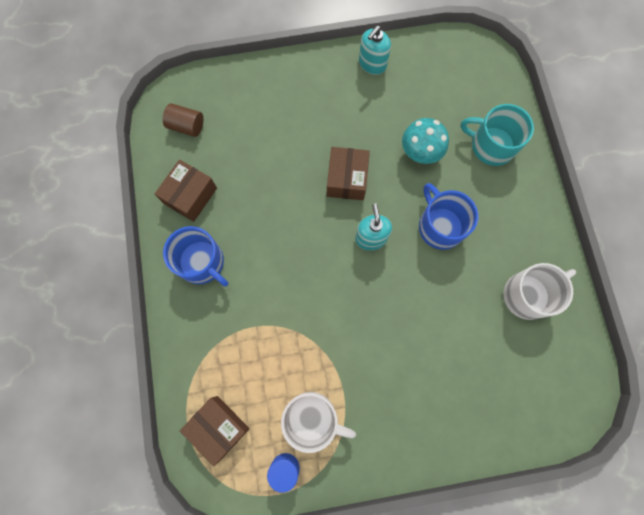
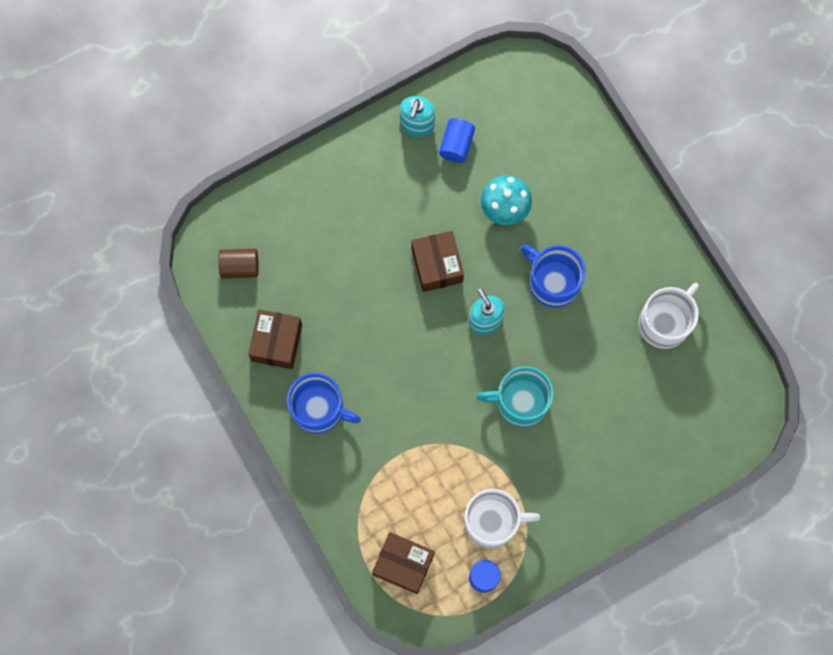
camera: 20 degrees left, 0 degrees up
turquoise mug [461,104,534,166] -> turquoise mug moved to [477,366,554,427]
none -> blue cylinder [439,118,475,163]

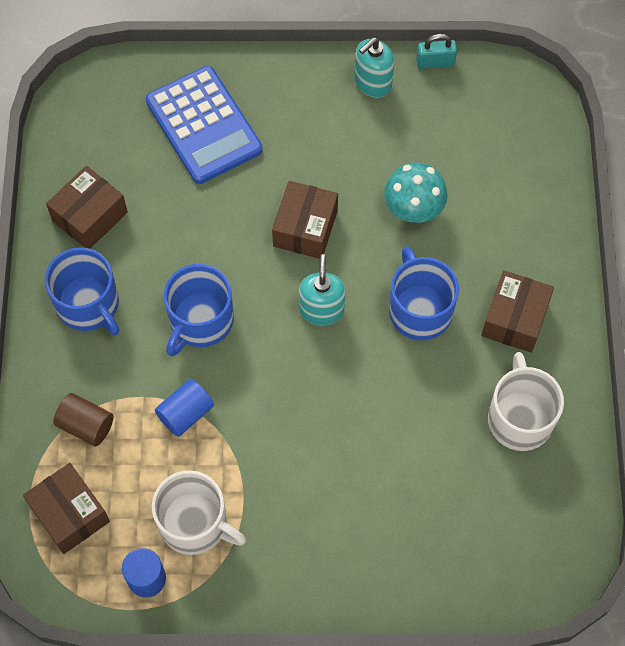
camera: 30 degrees right, 10 degrees down
brown cylinder [218,249,259,278] -> brown cylinder moved to [53,393,113,446]
blue cylinder [439,118,475,163] -> blue cylinder moved to [155,379,214,437]
turquoise mug [477,366,554,427] -> none
white mug [639,283,699,349] -> white mug turned 75 degrees counterclockwise [488,352,564,451]
none -> blue calculator [146,66,263,184]
none -> blue mug [164,264,234,357]
none -> turquoise padlock [416,34,457,69]
none -> brown box [481,270,554,353]

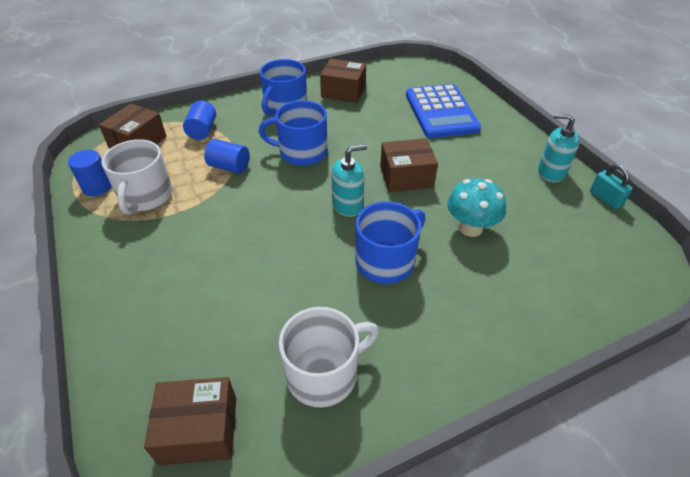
camera: 65 degrees right, 20 degrees down
brown cylinder [53,393,113,446] -> blue cylinder [183,100,216,140]
blue calculator [146,66,263,184] -> blue calculator turned 45 degrees counterclockwise [406,84,481,138]
brown box [481,270,554,353] -> brown box moved to [144,377,236,466]

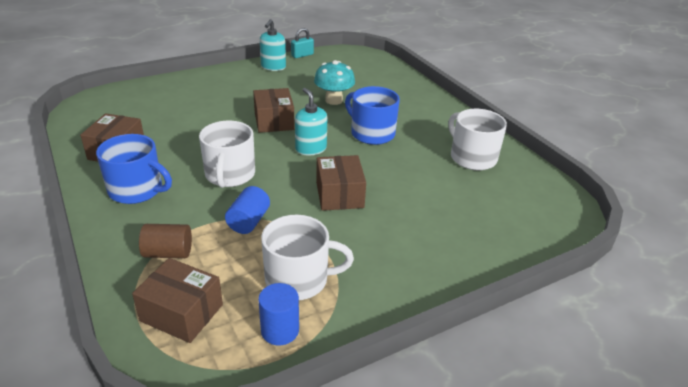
camera: 95 degrees left, 10 degrees down
brown box [144,377,236,466] -> brown box moved to [316,155,366,211]
blue cylinder [183,100,216,140] -> brown cylinder [139,224,192,258]
blue mug [259,100,327,166] -> white mug [199,121,255,188]
blue calculator [406,84,481,138] -> none

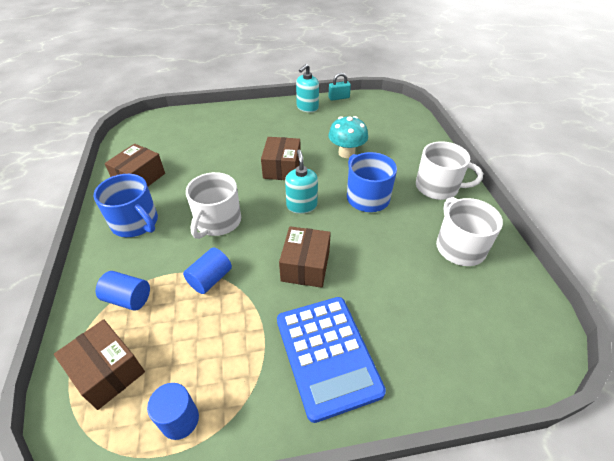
camera: 20 degrees right, 10 degrees up
brown cylinder [139,224,192,258] -> blue cylinder [96,271,150,311]
white mug [261,215,354,300] -> white mug moved to [416,141,483,200]
none -> blue calculator [277,297,386,423]

